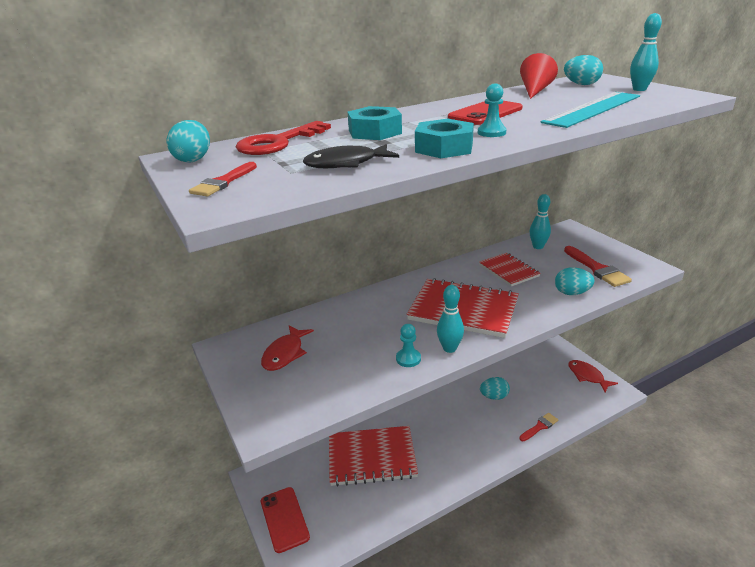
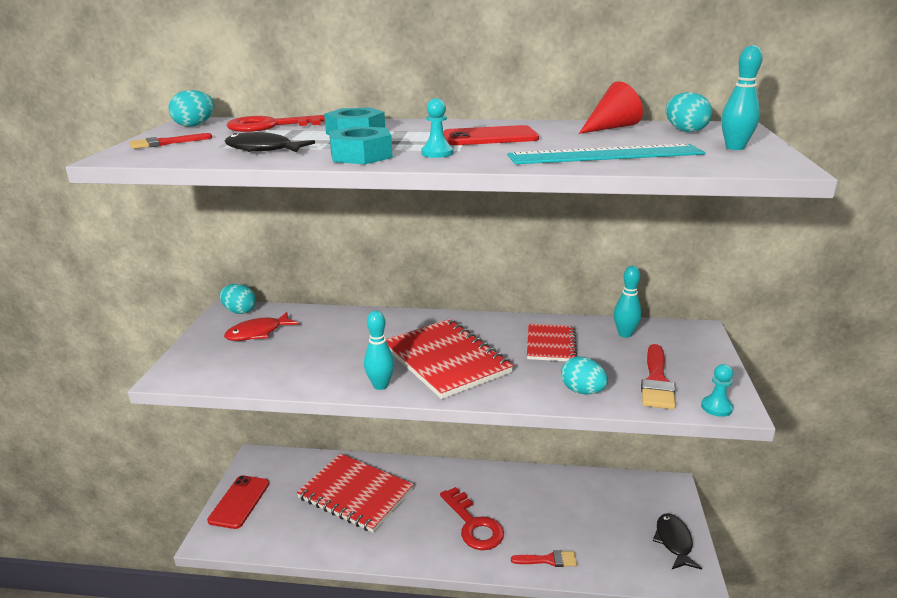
camera: 35 degrees right, 5 degrees down
turquoise pawn [396,324,421,367] -> turquoise pawn moved to [701,364,733,417]
turquoise egg [480,377,510,400] -> turquoise egg moved to [220,284,256,314]
red fish [568,360,618,392] -> black fish [653,513,702,569]
none -> red key [440,487,504,550]

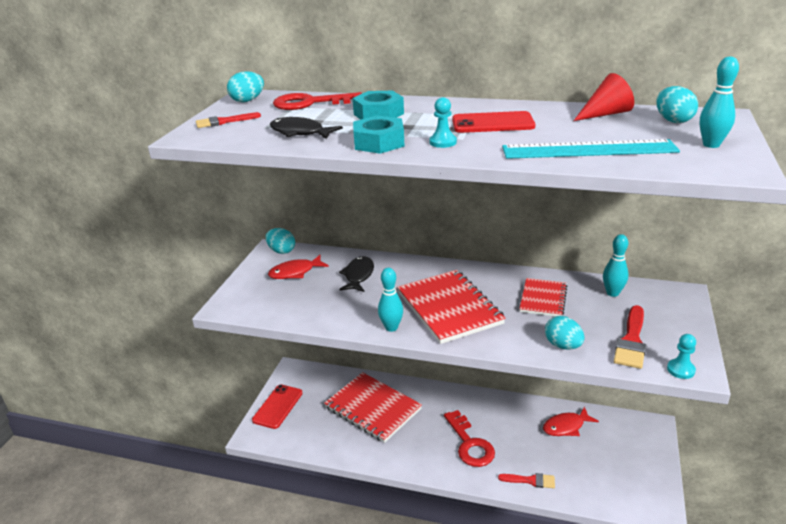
camera: 10 degrees right, 5 degrees up
black fish [653,513,702,569] -> black fish moved to [339,256,374,292]
none -> red fish [543,407,599,436]

